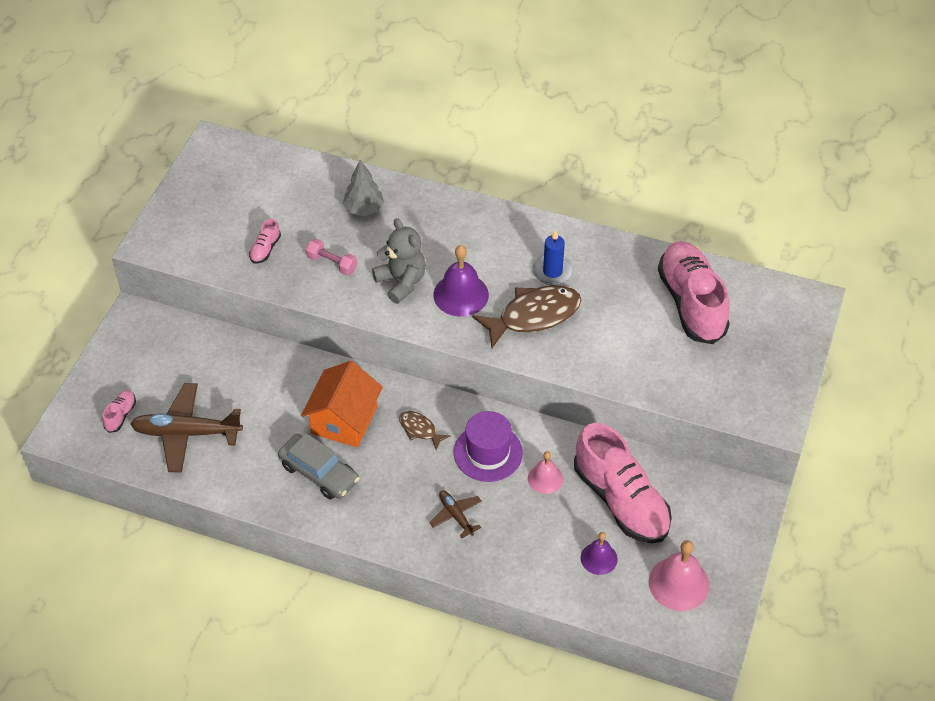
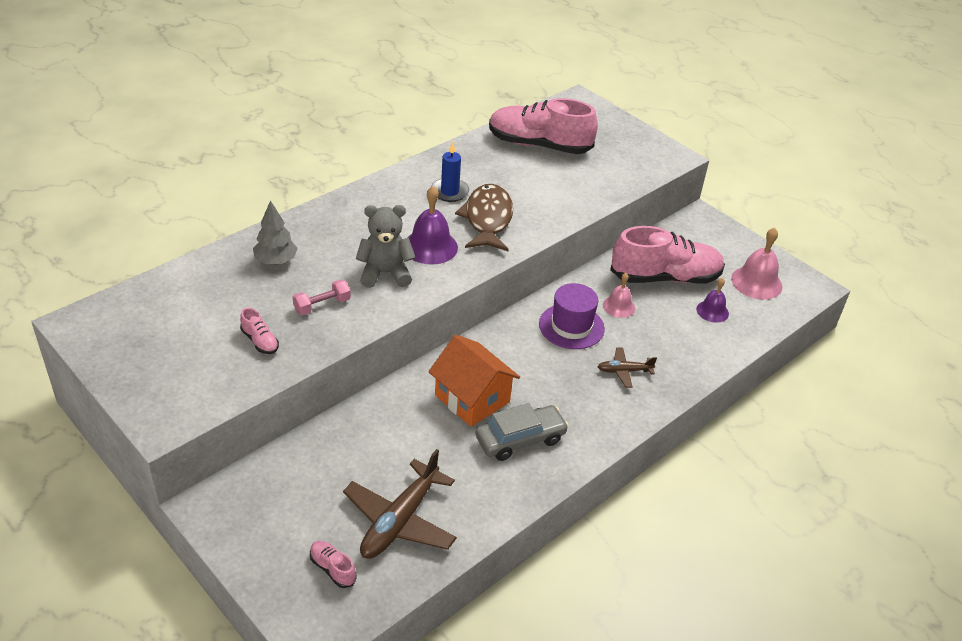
camera: 65 degrees left, 10 degrees down
brown fish [399,411,451,450] -> none

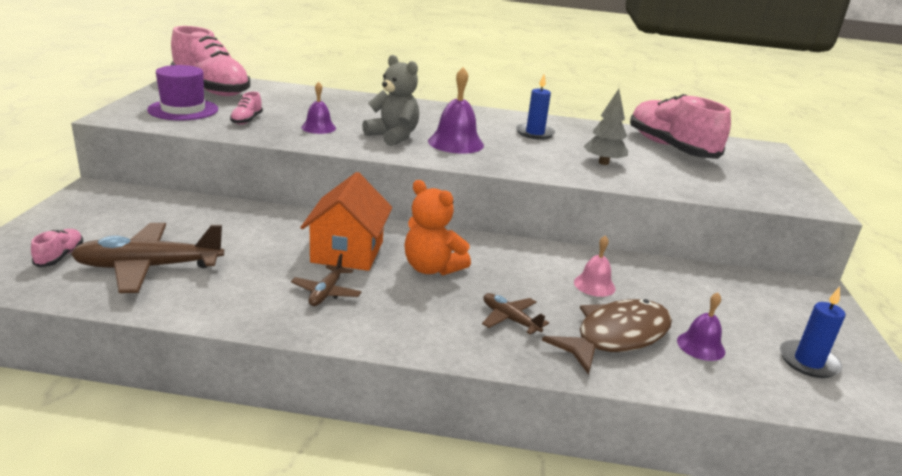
camera: 50 degrees right, 15 degrees down
grey tree [253,200,298,264] -> grey tree moved to [584,89,628,165]
pink dumbbell [293,280,351,315] -> purple bell [301,82,336,134]
brown fish [455,184,513,251] -> brown fish moved to [542,299,672,375]
grey car [476,403,569,461] -> brown plane [291,254,362,306]
purple hat [539,283,605,349] -> purple hat moved to [147,65,218,121]
pink shoe [610,226,725,284] -> pink shoe moved to [171,26,250,96]
pink bell [731,227,782,300] -> blue candle [780,287,845,378]
none -> orange teddy bear [404,180,471,275]

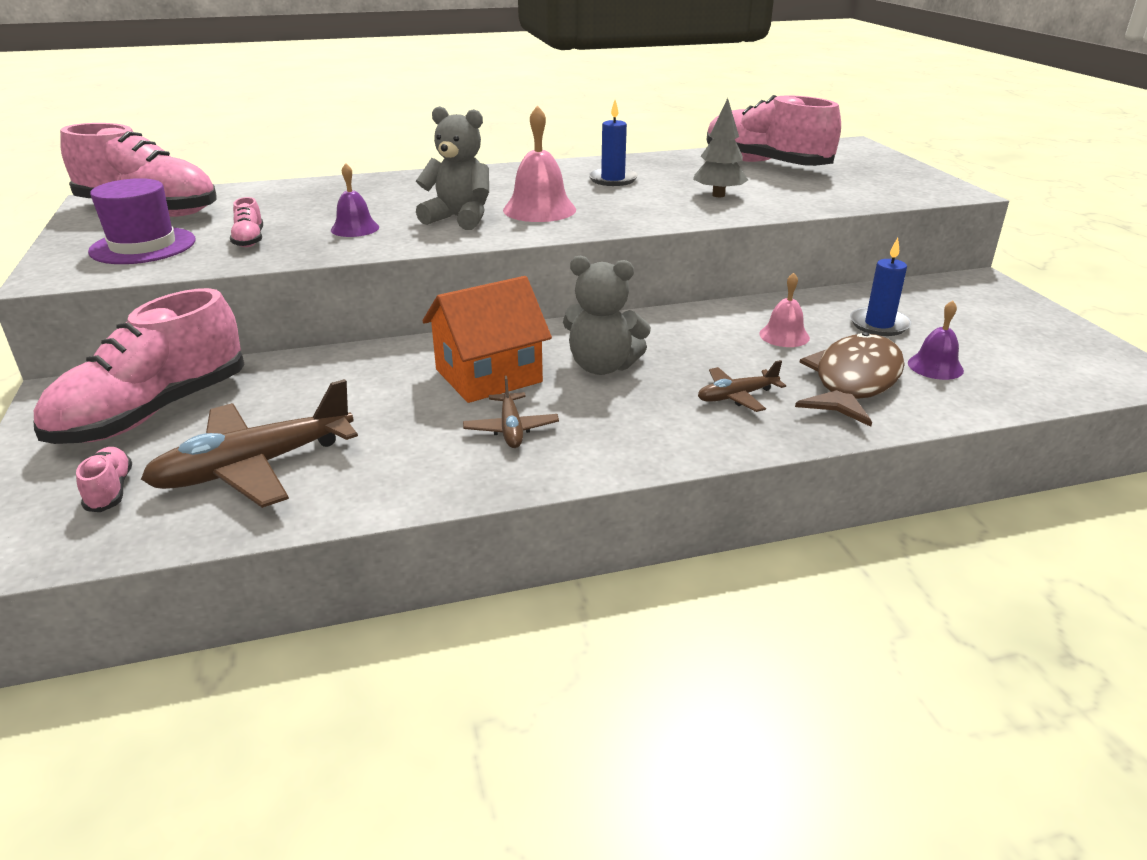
camera: 20 degrees left, 5 degrees up
orange house [300,172,392,271] -> orange house turned 75 degrees clockwise [422,276,552,403]
orange teddy bear [404,180,471,275] -> grey teddy bear [563,256,651,375]
purple bell [428,67,484,154] -> pink bell [503,105,576,222]
brown plane [482,293,549,334] -> brown plane turned 45 degrees counterclockwise [698,360,786,412]
blue candle [780,287,845,378] -> blue candle moved to [850,238,911,336]
none -> pink shoe [34,288,245,444]

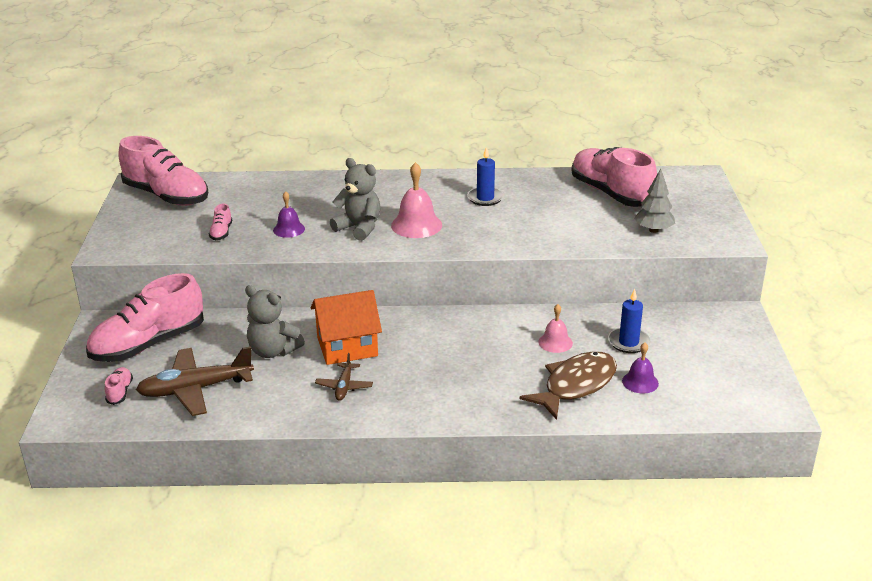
camera: 15 degrees right, 0 degrees up
purple hat [88,178,195,264] -> none
grey teddy bear [563,256,651,375] -> grey teddy bear moved to [245,285,305,358]
grey tree [693,98,748,197] -> grey tree moved to [634,169,675,233]
brown plane [698,360,786,412] -> none

